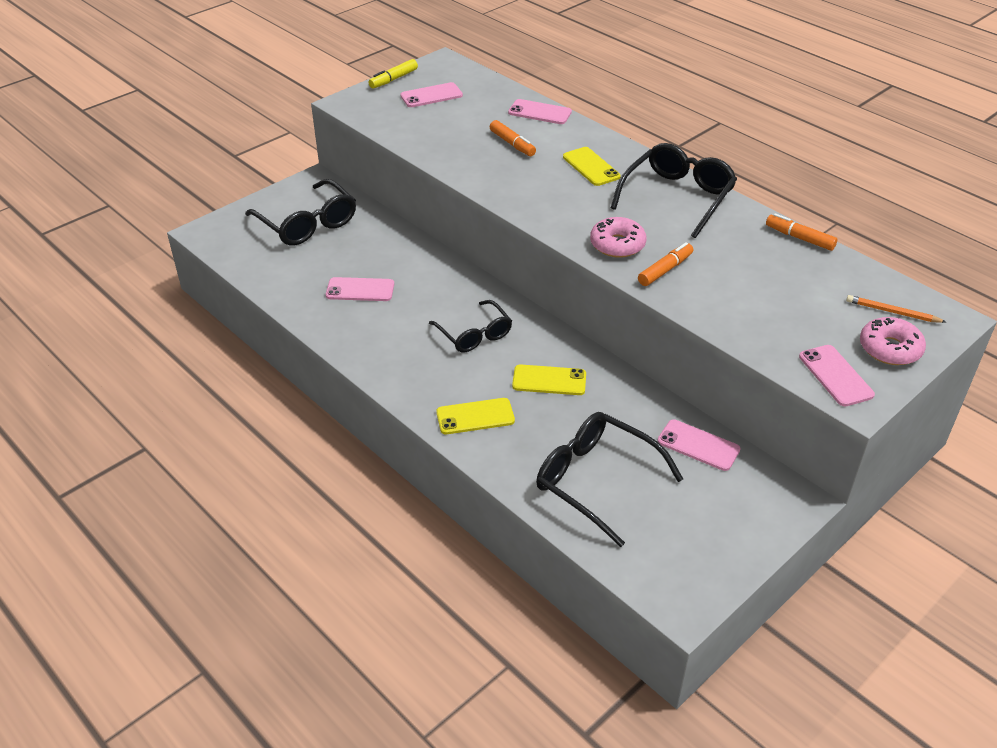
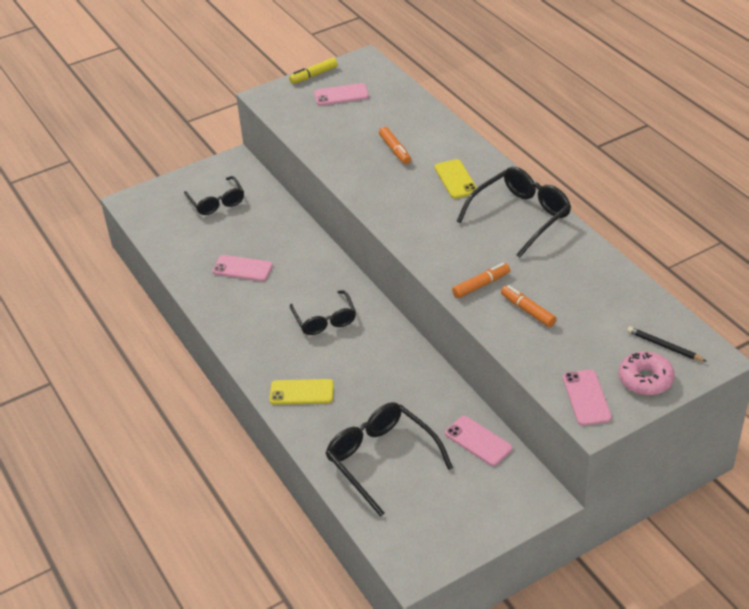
camera: 15 degrees right, 0 degrees up
black glasses [245,179,356,245] -> black glasses [184,176,244,215], size x0.66
pink phone [508,99,572,124] -> none
yellow phone [512,364,586,395] -> none
pink donut [590,217,646,258] -> none
orange marker [766,213,838,251] -> orange marker moved to [501,285,556,327]
orange pencil [846,295,946,323] -> black pencil [627,327,707,362]

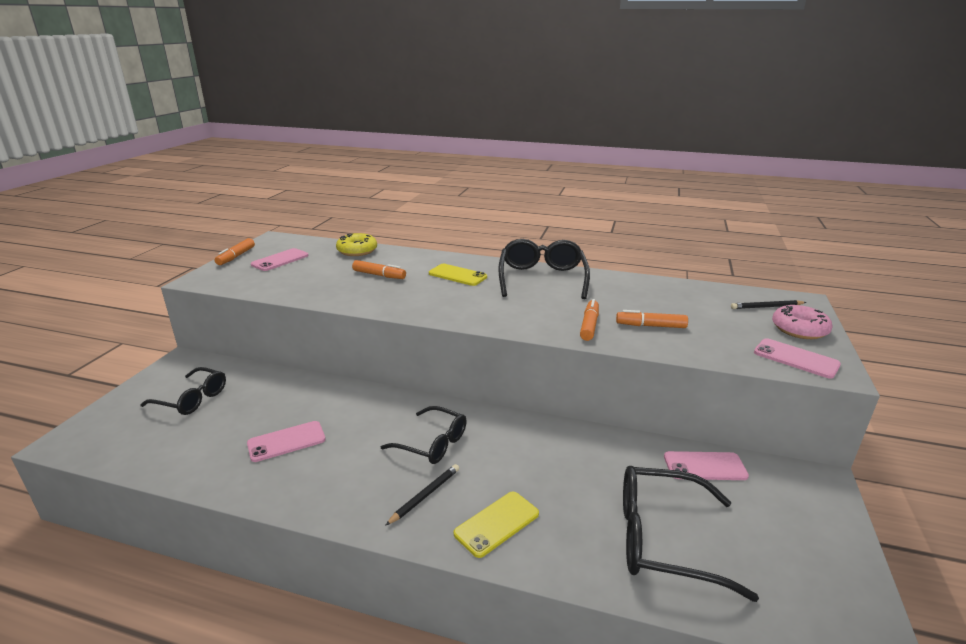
camera: 45 degrees left, 15 degrees down
yellow marker [289,58,338,84] -> orange marker [215,238,255,265]
none -> yellow donut [336,233,377,256]
none -> black pencil [385,464,459,526]

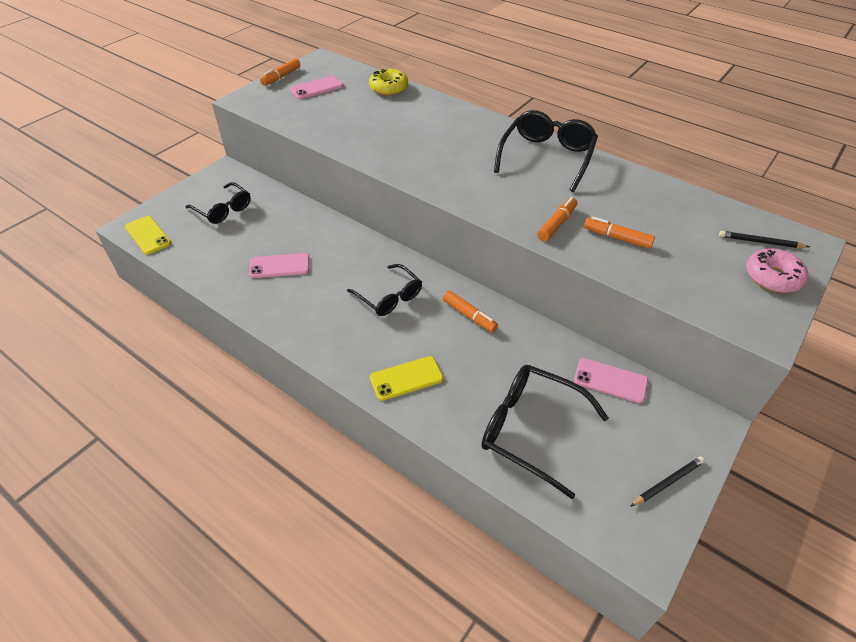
camera: 20 degrees right, 20 degrees up
orange marker [352,260,406,279] -> orange marker moved to [443,290,498,332]
black pencil [385,464,459,526] -> black pencil moved to [630,456,705,507]
yellow phone [429,264,487,286] -> yellow phone moved to [125,216,171,255]
pink phone [754,338,841,378] -> none

